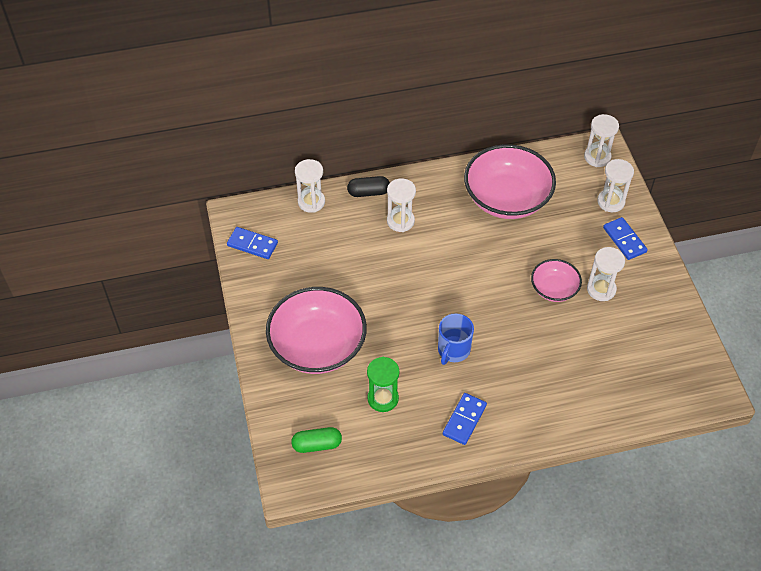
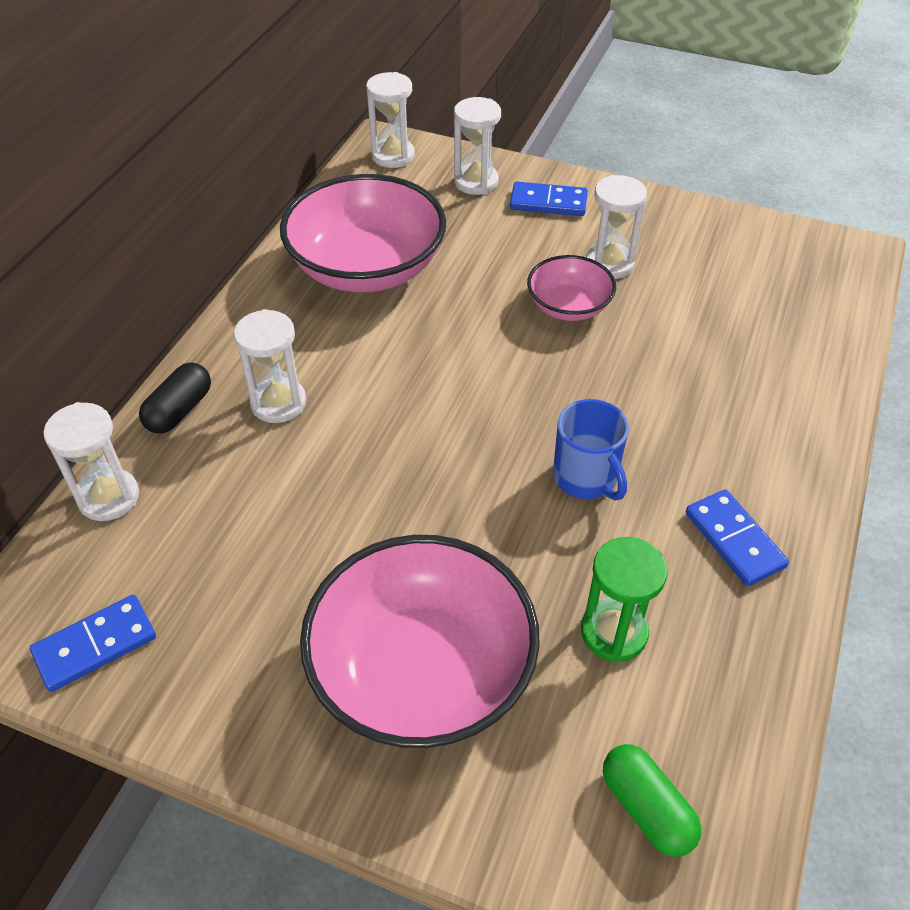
camera: 55 degrees left, 5 degrees down
green capsule [291,427,342,453] -> green capsule turned 60 degrees counterclockwise [603,744,701,857]

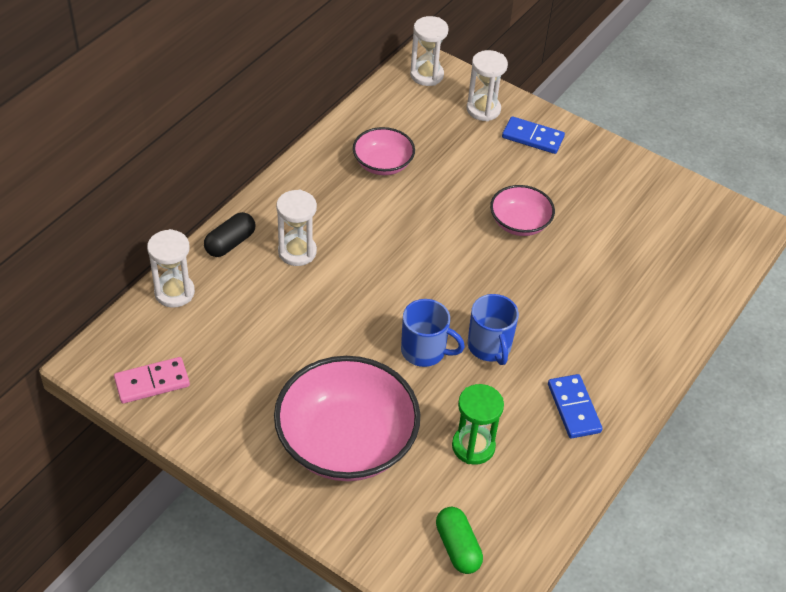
camera: 10 degrees right, 0 degrees up
blue domino [30,595,156,692] -> pink domino [114,357,190,404]
pink bowl [280,174,446,292] -> pink bowl [353,127,415,175], size x0.53
white hourglass [586,175,647,279] -> none
none -> blue mug [401,299,465,367]

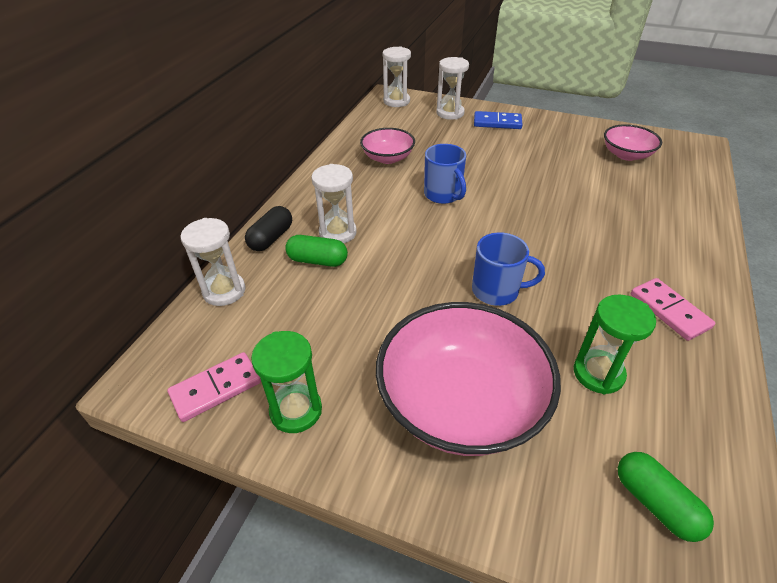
camera: 10 degrees left, 5 degrees down
blue mug [468,294,519,365] -> blue mug moved to [424,144,466,204]
pink bowl [490,185,555,236] -> pink bowl moved to [604,124,662,161]
blue domino [548,374,603,439] -> pink domino [631,278,715,341]
none -> green hourglass [251,331,322,433]
none -> green capsule [285,235,348,267]

